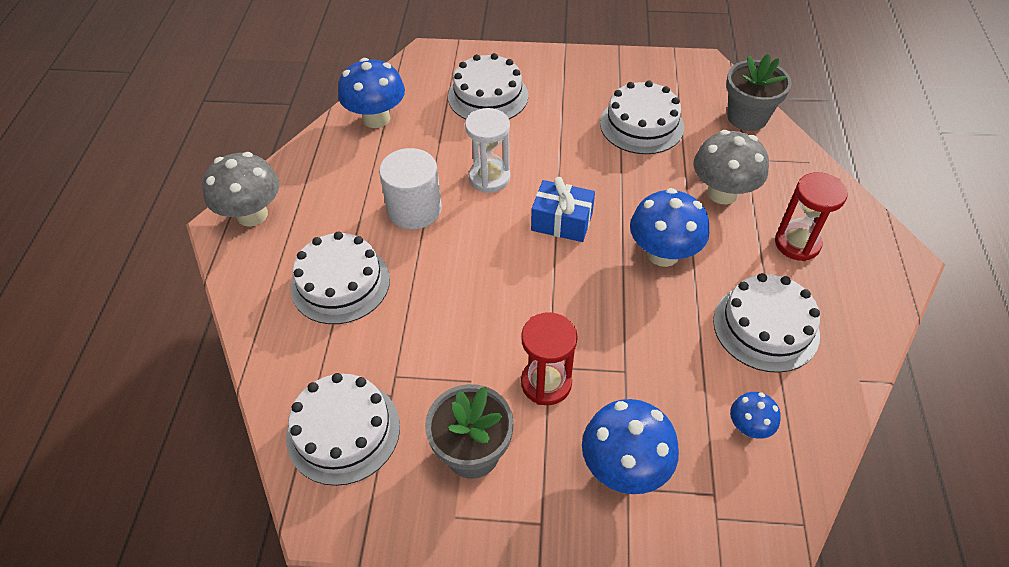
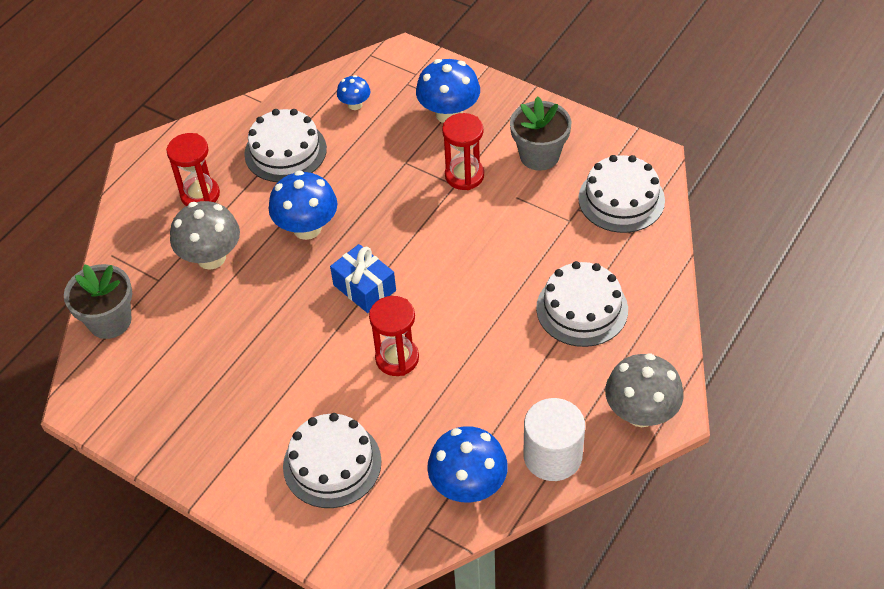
camera: 150 degrees left, 0 degrees up
white cylinder [379,148,442,229] -> white cylinder moved to [523,398,585,481]
white hourglass [465,108,510,193] -> red hourglass [369,296,419,376]
white cake [600,80,684,154] -> none

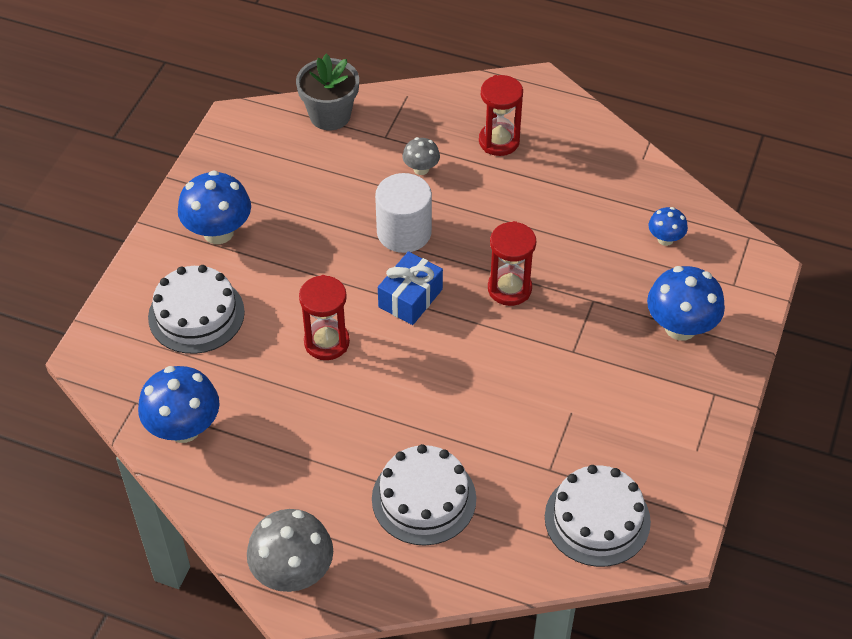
camera: 75 degrees right, 0 degrees up
grey mushroom [170,201,240,270] -> grey mushroom [402,137,440,175], size x0.54
white cake [244,109,327,182] -> none
blue mushroom [269,171,338,240] -> blue mushroom moved to [178,170,251,244]
red hourglass [442,113,484,190] -> red hourglass moved to [488,221,536,306]
grey flower pot [510,96,571,171] -> none
white cylinder [523,398,585,481] -> white cylinder moved to [375,173,432,253]

